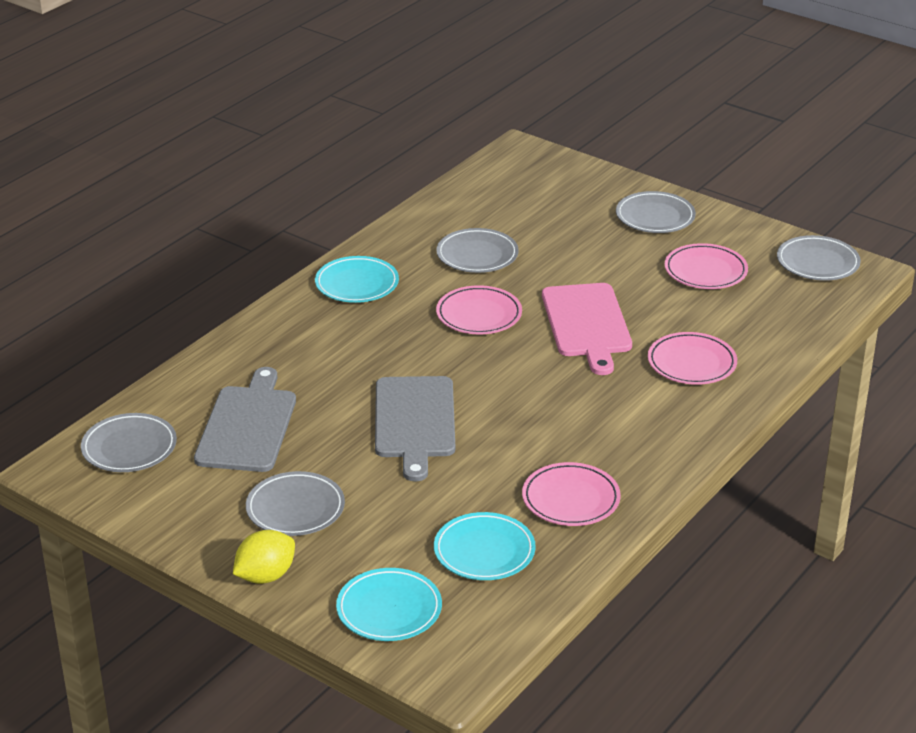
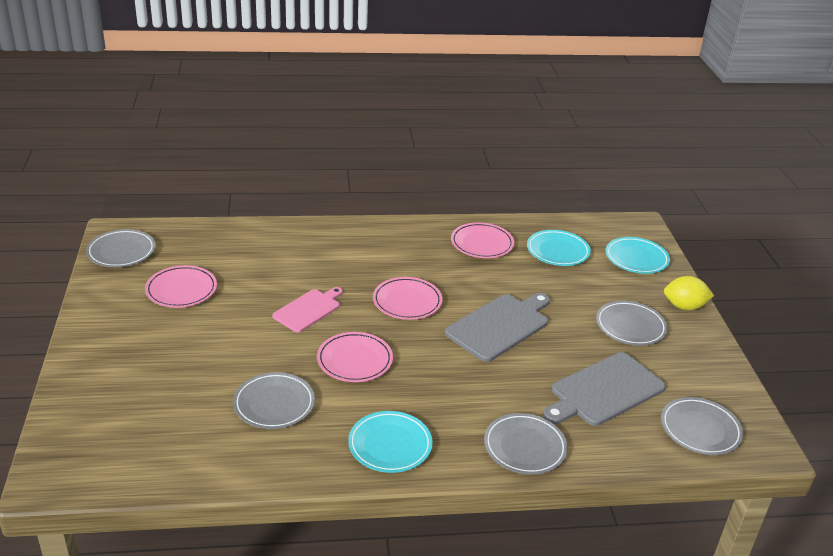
camera: 135 degrees left, 0 degrees up
pink cutting board [542,283,632,375] -> pink cutting board [272,287,343,333], size x0.64
grey plate [616,191,696,233] -> grey plate moved to [484,413,568,475]
pink plate [648,332,737,385] -> pink plate moved to [373,277,442,320]

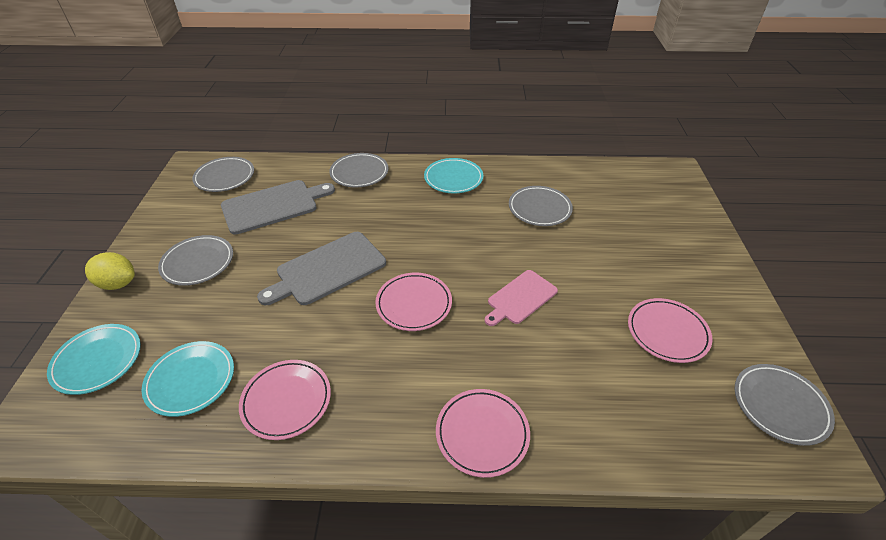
camera: 170 degrees left, 10 degrees up
pink plate [317,332,393,382] -> pink plate moved to [436,389,530,478]

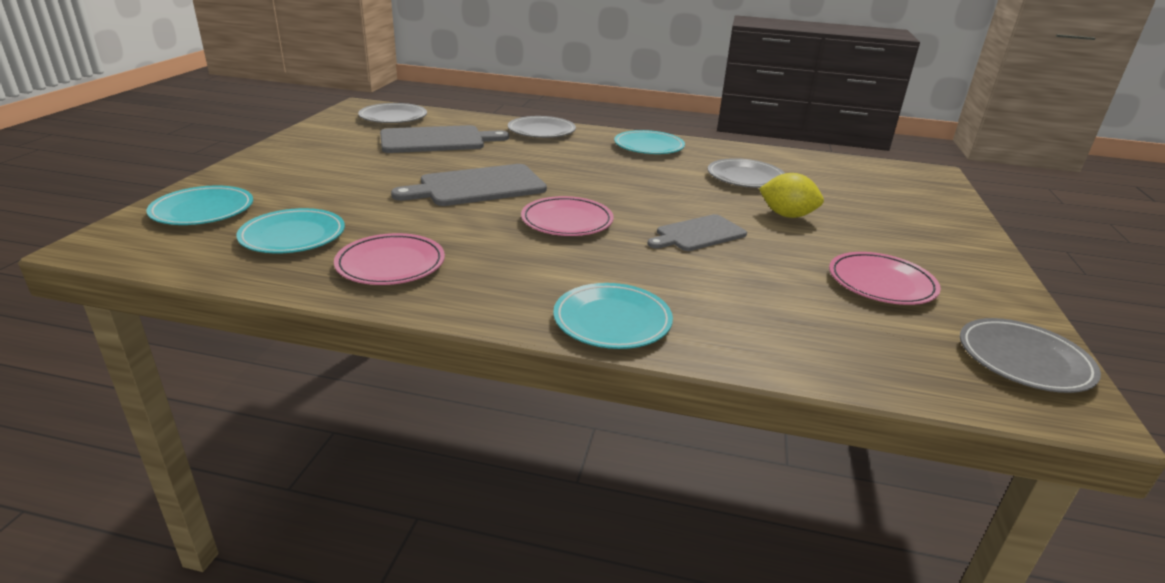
camera: 10 degrees right, 15 degrees down
yellow lemon [85,252,135,290] -> yellow lemon moved to [759,173,824,218]
grey plate [158,235,233,286] -> none
pink plate [436,389,530,478] -> turquoise plate [553,283,673,349]
pink cutting board [485,270,558,326] -> grey cutting board [647,214,747,251]

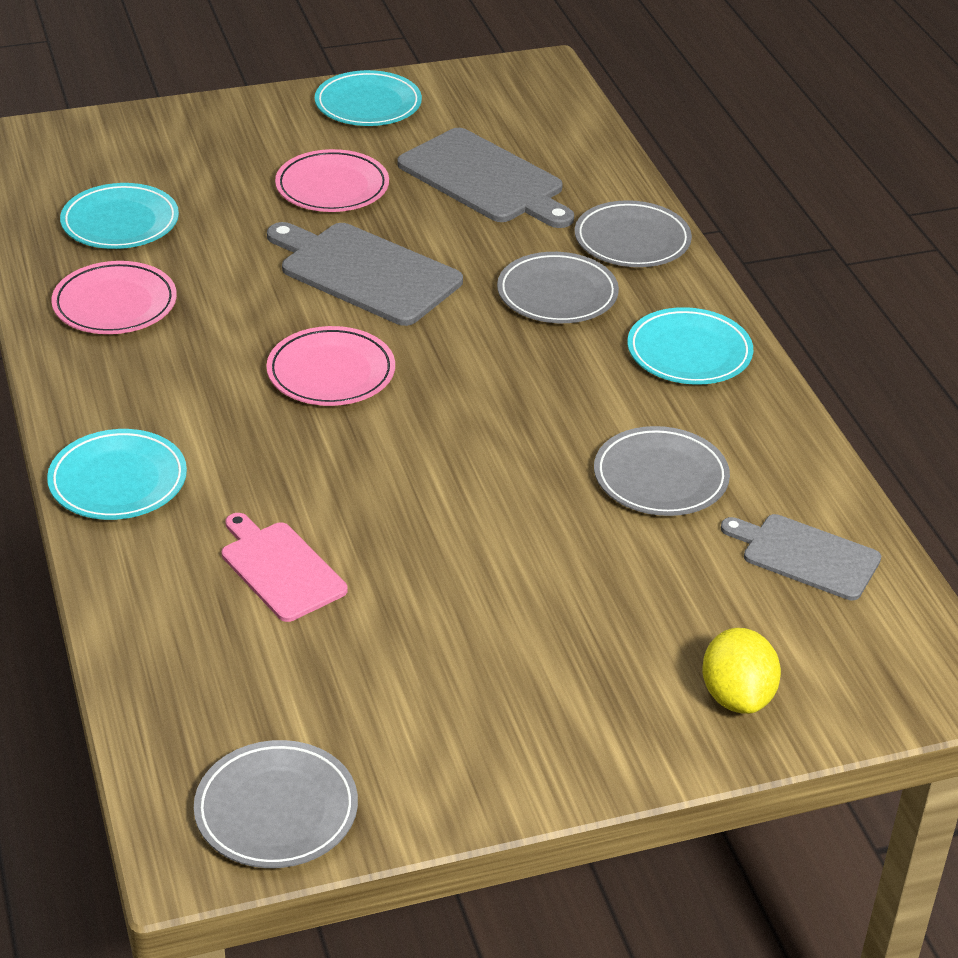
camera: 60 degrees right, 10 degrees up
turquoise plate [146,186,253,225] -> turquoise plate moved to [315,70,422,126]
grey plate [358,103,427,123] -> grey plate moved to [497,252,619,323]
grey cutting board [647,214,747,251] -> grey cutting board moved to [721,514,881,600]
yellow lemon [759,173,824,218] -> yellow lemon moved to [702,628,781,714]
pink plate [829,252,941,305] -> pink plate moved to [275,149,389,212]
none -> pink cutting board [222,513,348,622]

